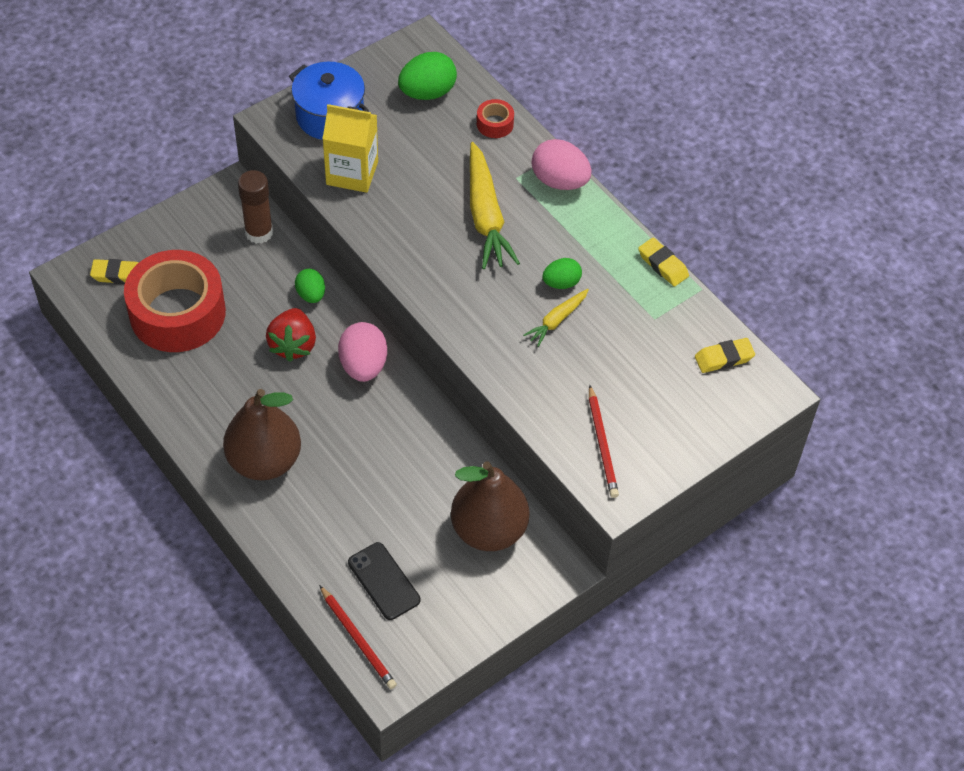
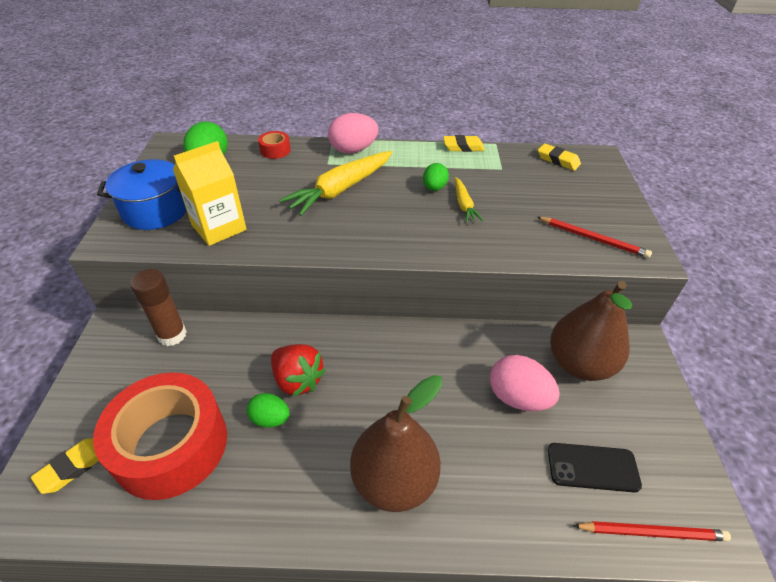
camera: 50 degrees left, 10 degrees down
green egg [295,269,325,303] -> green egg moved to [247,393,290,428]
pink egg [338,322,387,382] -> pink egg moved to [490,355,560,411]
yellow carrot [470,142,520,269] -> yellow carrot turned 105 degrees clockwise [279,151,392,216]
yellow eraser [695,338,755,373] -> yellow eraser turned 75 degrees counterclockwise [538,143,581,171]

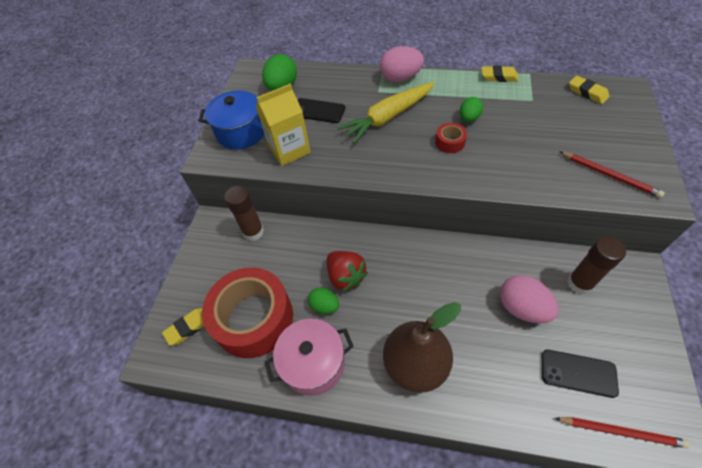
camera: 15 degrees right, 10 degrees up
red tape [258,131,291,159] -> red tape moved to [435,123,467,153]
yellow carrot [455,177,483,223] -> none
brown pear [550,281,632,381] -> brown glue stick [567,237,626,295]
none -> pink pot [265,319,354,396]
none -> black phone [298,98,345,123]

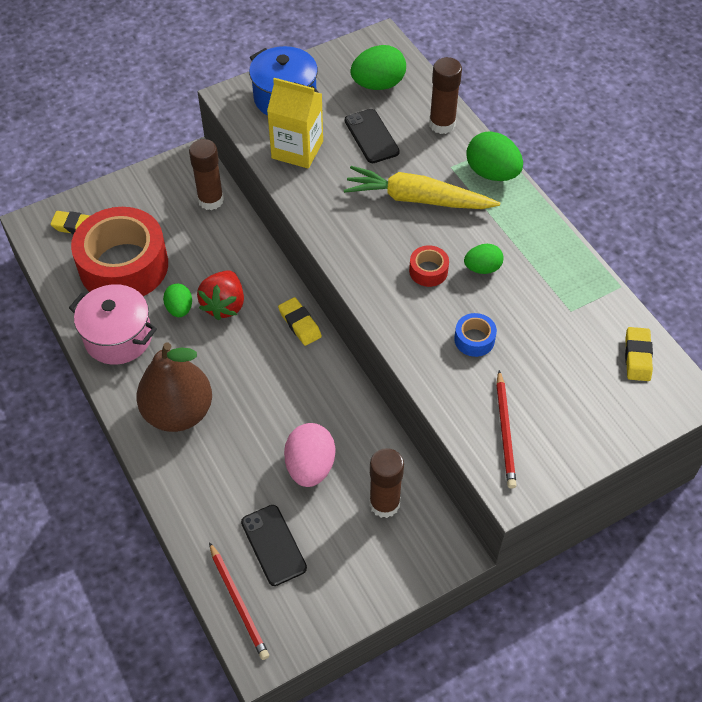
camera: 45 degrees right, 0 degrees up
pink egg [380,46,424,82] -> green egg [466,131,523,181]
yellow eraser [482,66,519,82] -> yellow eraser moved to [278,297,322,346]
none -> brown glue stick [429,57,462,134]
none -> blue tape [454,313,497,357]

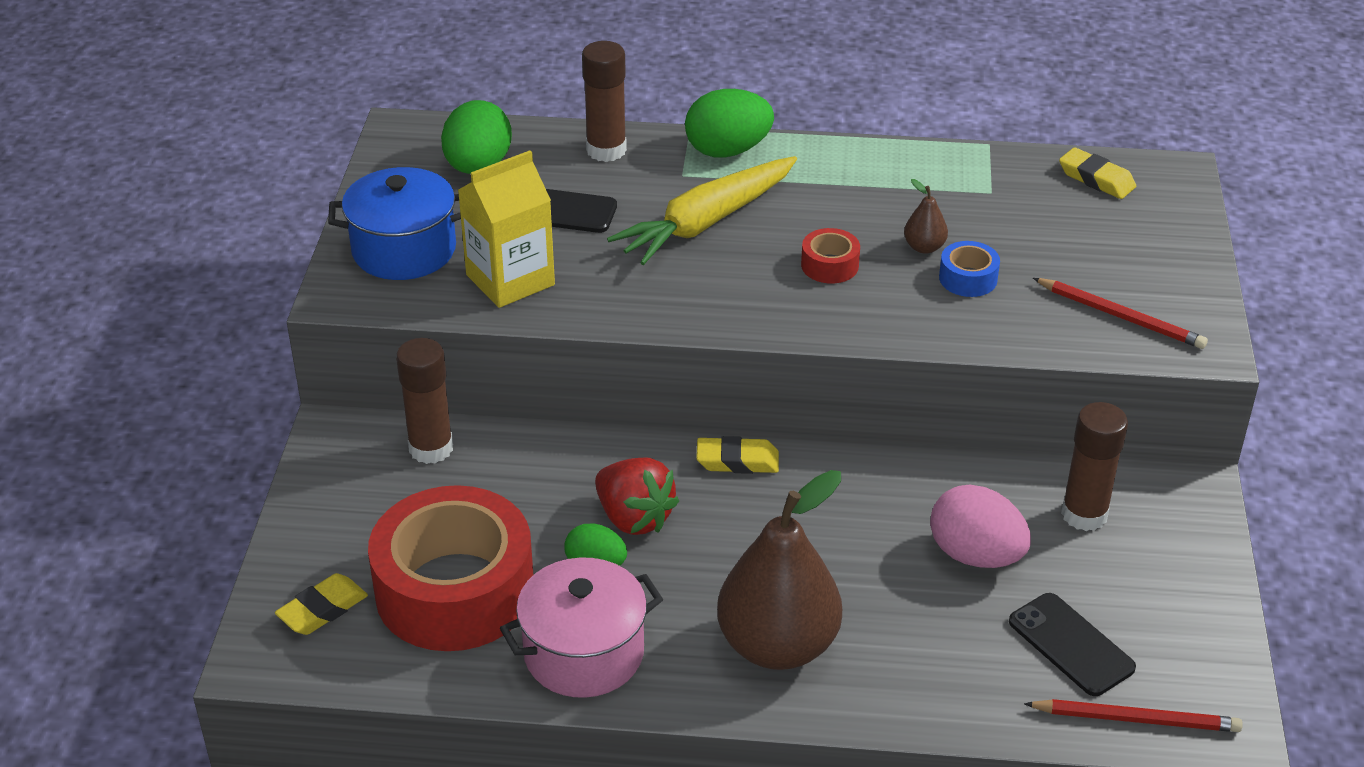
camera: 55 degrees left, 15 degrees down
black phone [241,505,307,586] -> black phone turned 45 degrees clockwise [1009,593,1136,696]
green egg [464,244,504,274] -> none
none -> brown pear [904,179,948,254]

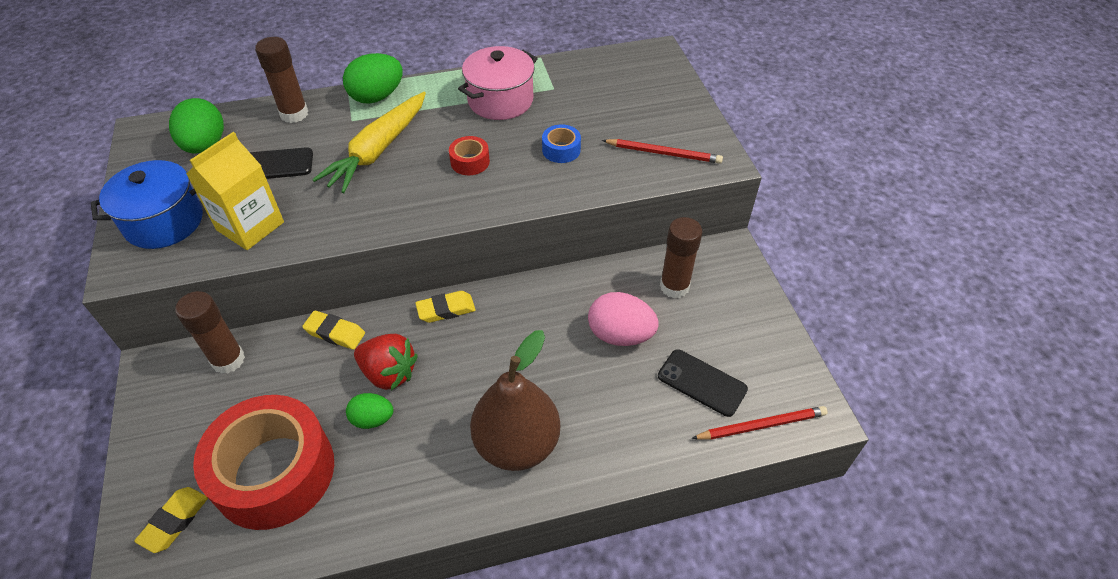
camera: 20 degrees left, 10 degrees up
pink pot [500,558,663,698] -> pink pot moved to [458,46,538,120]
brown pear [904,179,948,254] -> none
yellow eraser [1059,147,1136,199] -> yellow eraser moved to [302,311,365,350]

